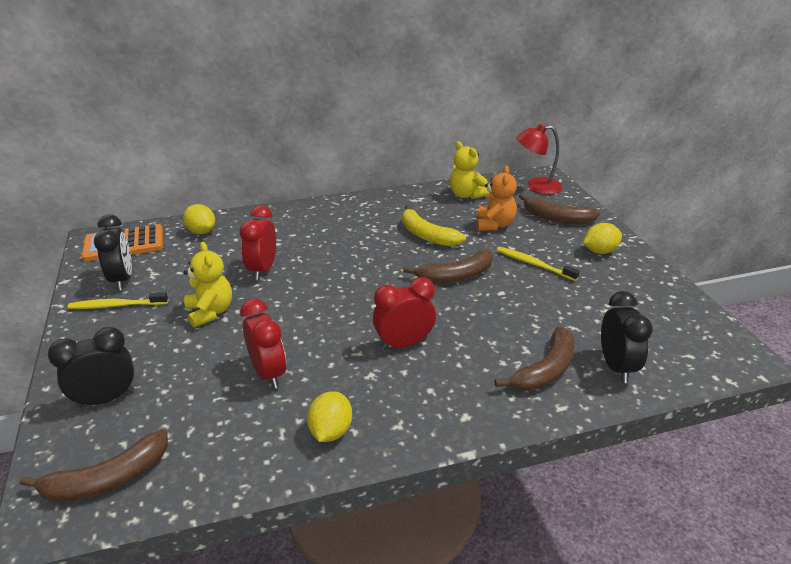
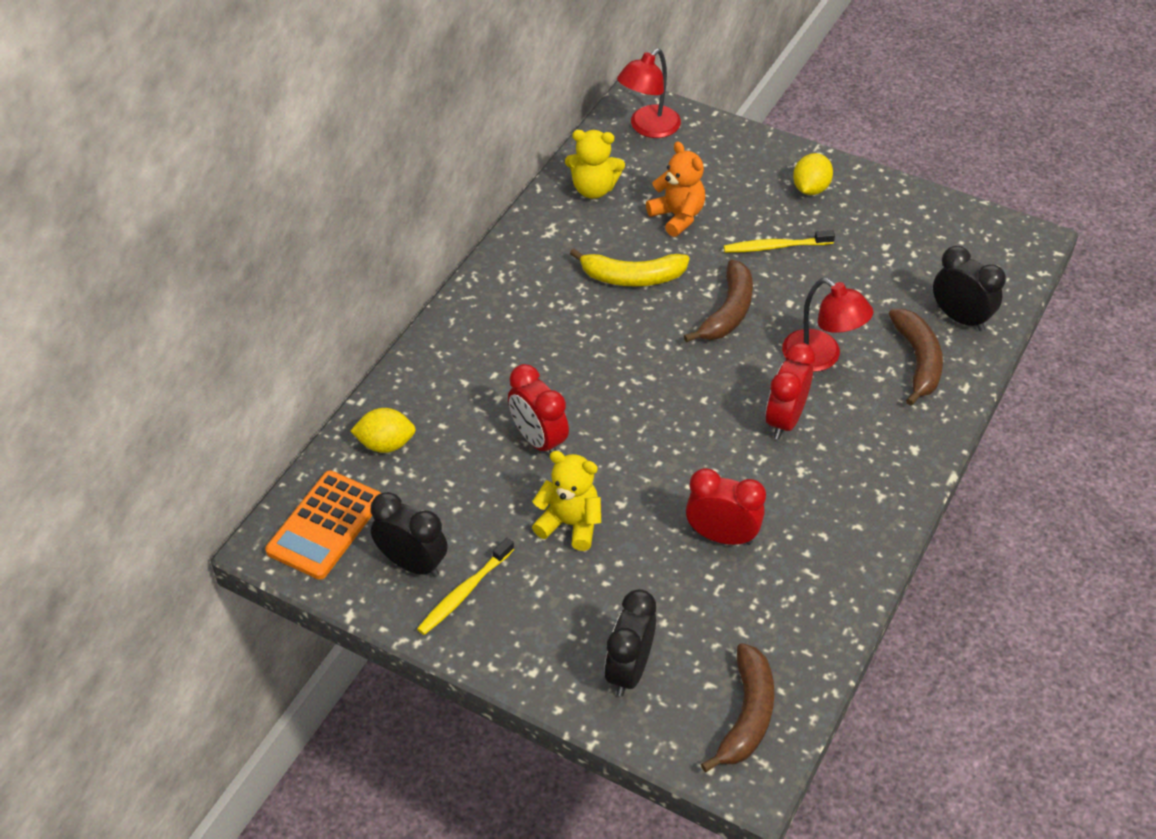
camera: 45 degrees left, 15 degrees up
yellow lemon [307,391,352,442] -> none
brown banana [519,193,600,224] -> none
none -> red lamp [782,278,874,372]

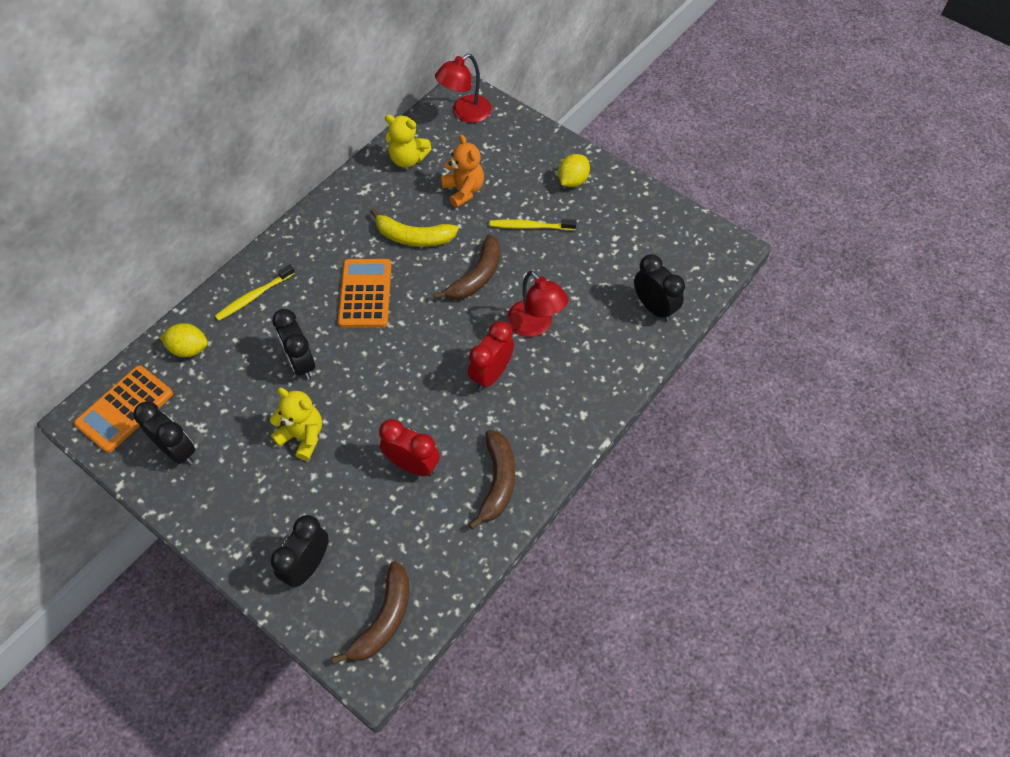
camera: 10 degrees right, 10 degrees up
yellow toothbrush [417,538,514,635] -> yellow toothbrush moved to [215,264,295,321]
red clock [508,364,569,453] -> black clock [272,309,315,380]
brown banana [889,309,943,406] -> brown banana moved to [468,430,515,530]
none -> orange calculator [338,259,391,328]

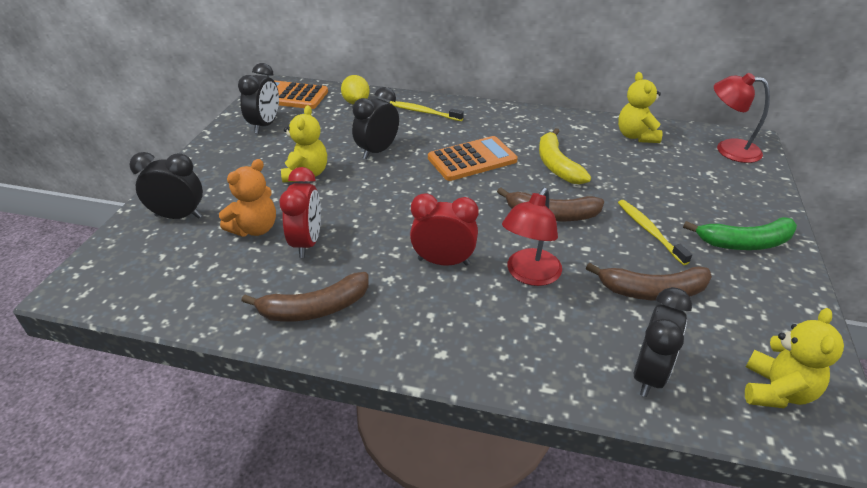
camera: 65 degrees right, 20 degrees down
brown banana [332,561,409,665] -> brown banana moved to [586,263,712,301]
orange teddy bear [441,135,484,208] -> orange teddy bear moved to [219,159,276,237]
yellow lemon [558,154,590,187] -> green banana [683,217,797,250]
none -> yellow teddy bear [745,308,844,408]

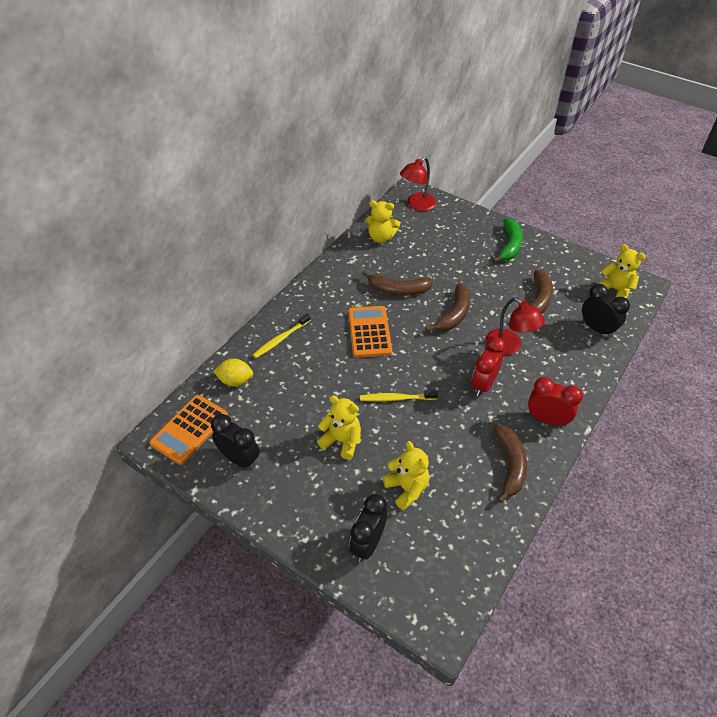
camera: 70 degrees left, 10 degrees up
orange teddy bear [219,159,276,237] -> yellow teddy bear [383,441,429,510]
red clock [279,167,321,258] -> red clock moved to [528,377,583,426]
black clock [352,87,399,159] -> none
yellow banana [539,128,591,184] -> brown banana [362,271,433,296]
yellow toothbrush [618,200,692,265] -> yellow toothbrush moved to [360,390,438,401]

